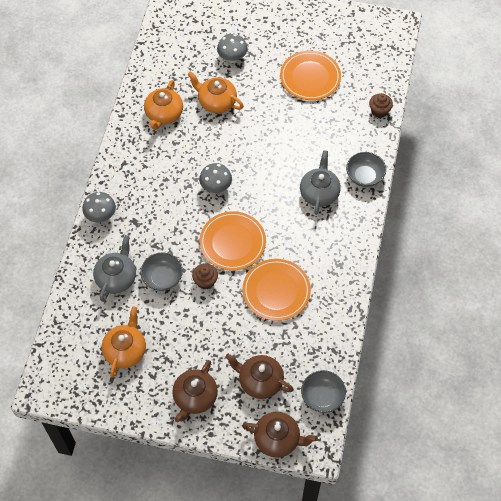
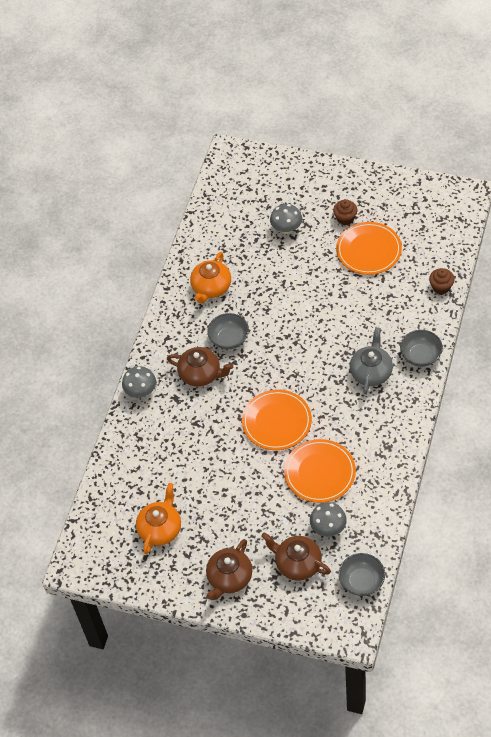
camera: 10 degrees right, 5 degrees down
grey teapot [93,235,136,301] -> none
grey bowl [141,252,183,291] -> grey bowl moved to [207,313,249,349]
orange teapot [187,71,244,113] -> none
brown cupcake [192,263,218,290] -> brown cupcake moved to [333,199,358,225]
grey mushroom [199,163,232,193] -> grey mushroom moved to [310,502,347,537]
brown teapot [242,412,318,458] -> brown teapot moved to [167,347,233,387]

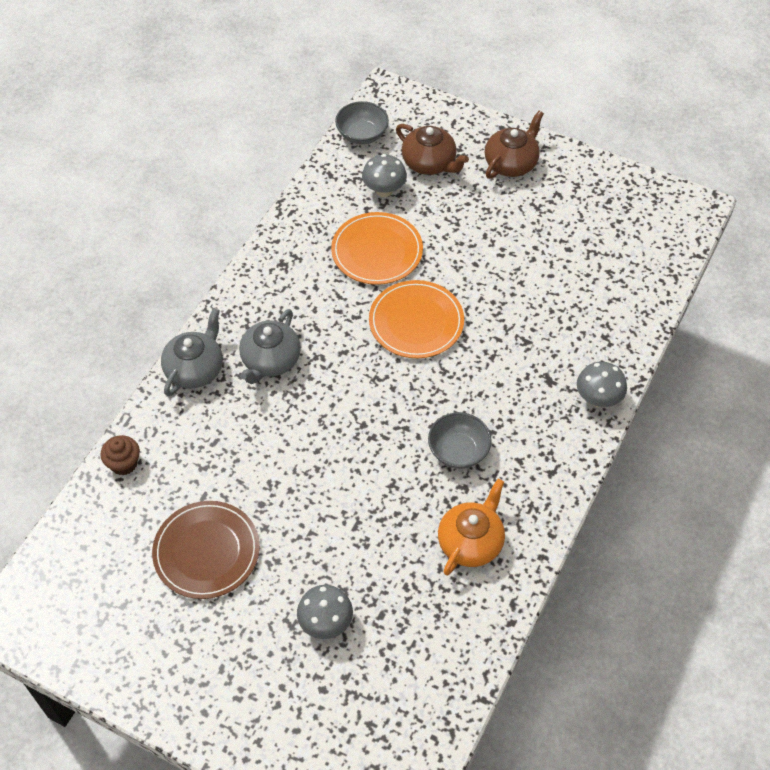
camera: 175 degrees left, 0 degrees up
orange teapot [136,483,181,554] -> none
brown teapot [167,347,233,387] -> none
brown cupcake [333,199,358,225] -> none
orange plate [336,222,402,275] -> brown plate [152,501,260,599]
grey bowl [400,330,443,367] -> grey teapot [161,308,223,396]

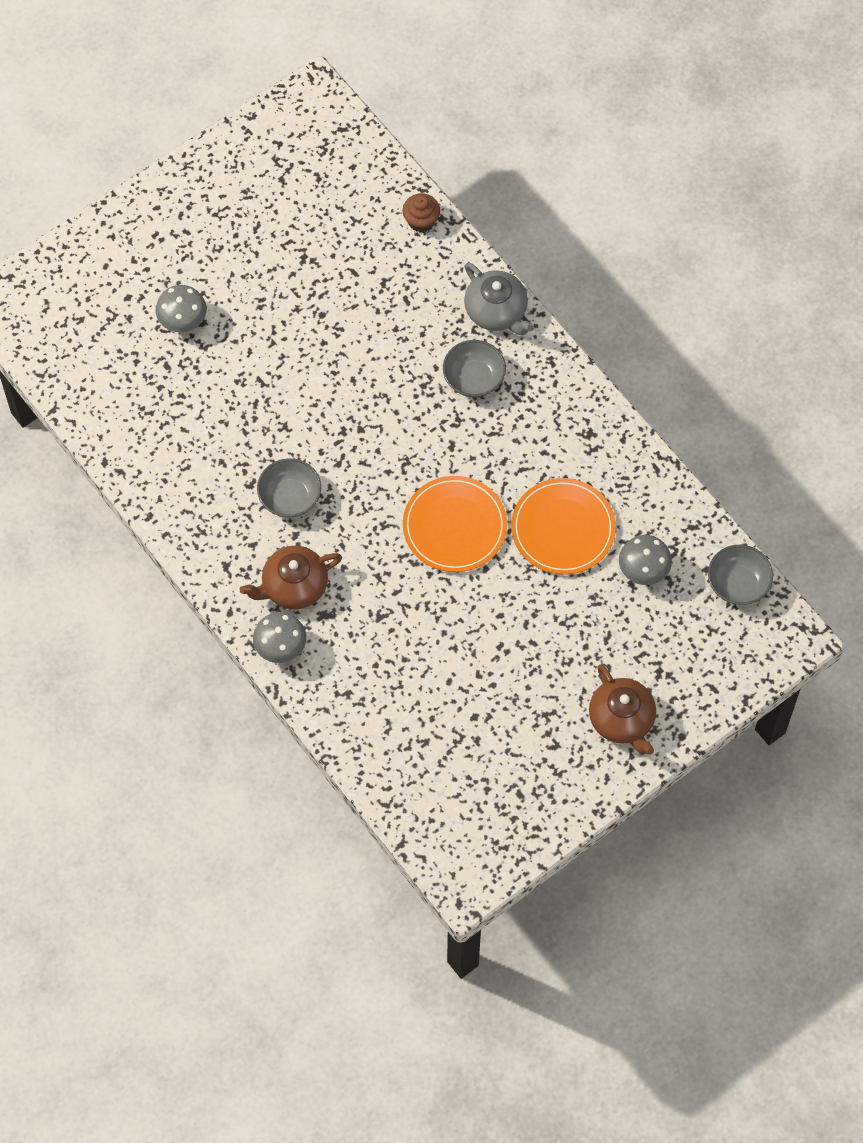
camera: 115 degrees right, 10 degrees up
brown plate [152,501,260,599] -> none
grey teapot [239,309,301,384] -> grey bowl [443,340,506,397]
brown teapot [396,124,469,175] -> brown teapot moved to [240,546,342,609]
orange teapot [438,479,505,576] -> none

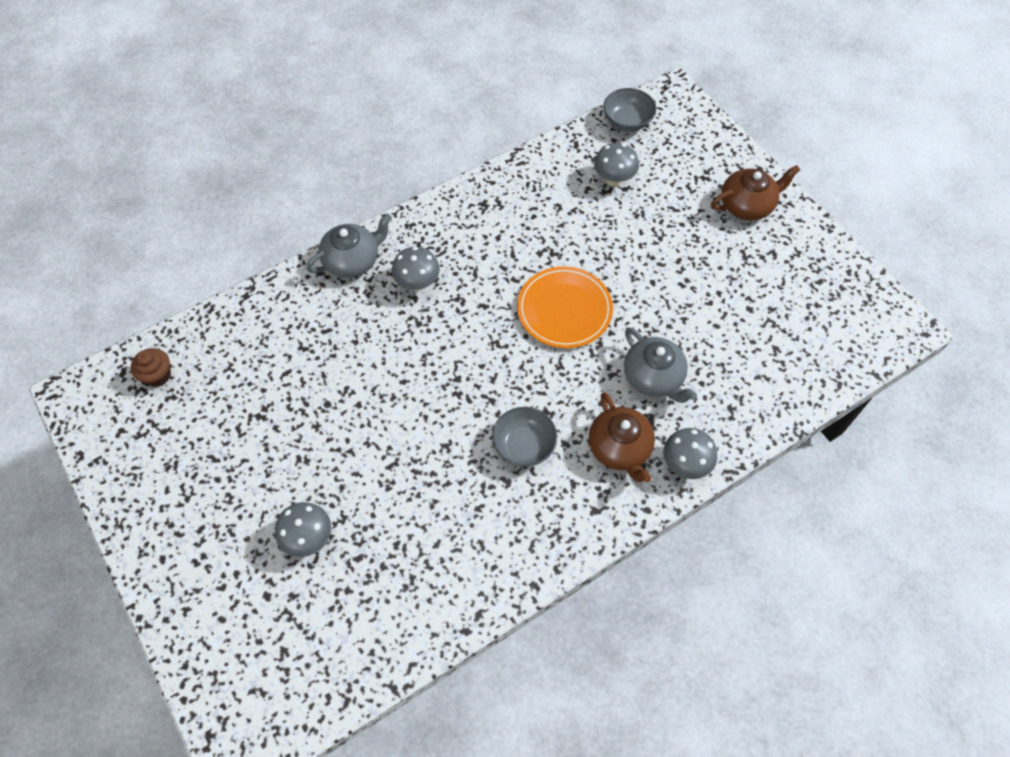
camera: 85 degrees left, 5 degrees down
brown cupcake [402,193,440,233] -> brown cupcake moved to [131,348,171,387]
grey bowl [443,340,506,397] -> grey mushroom [392,247,440,291]
orange plate [511,478,616,575] -> none
none -> grey teapot [624,328,697,403]

